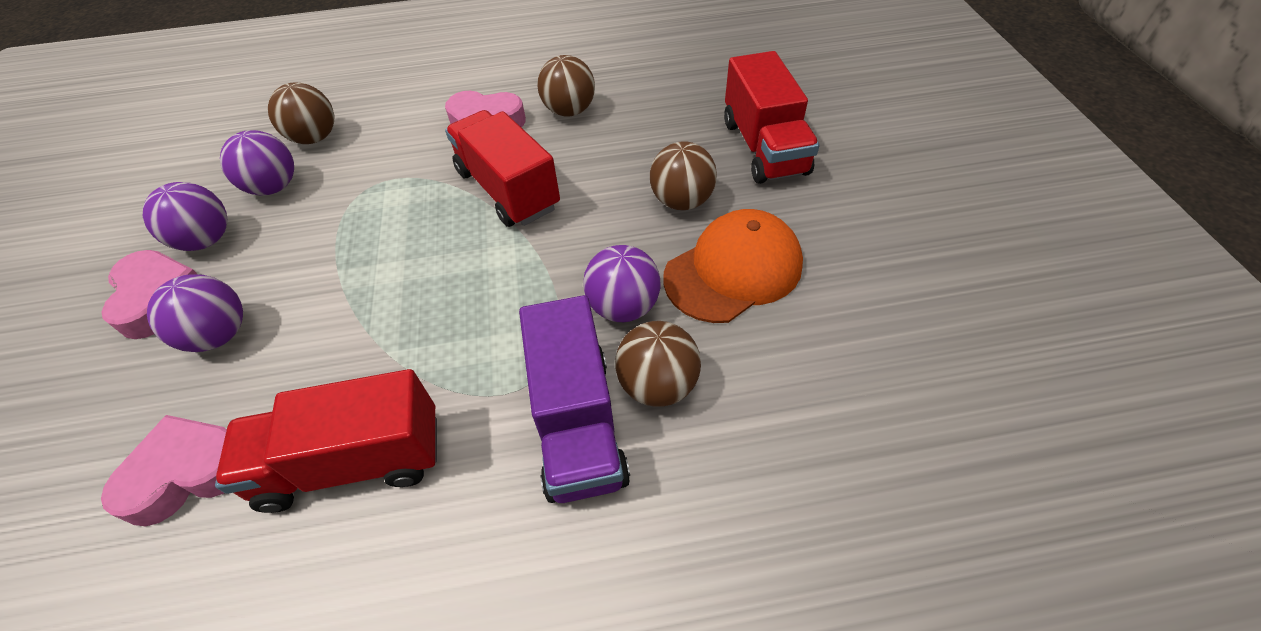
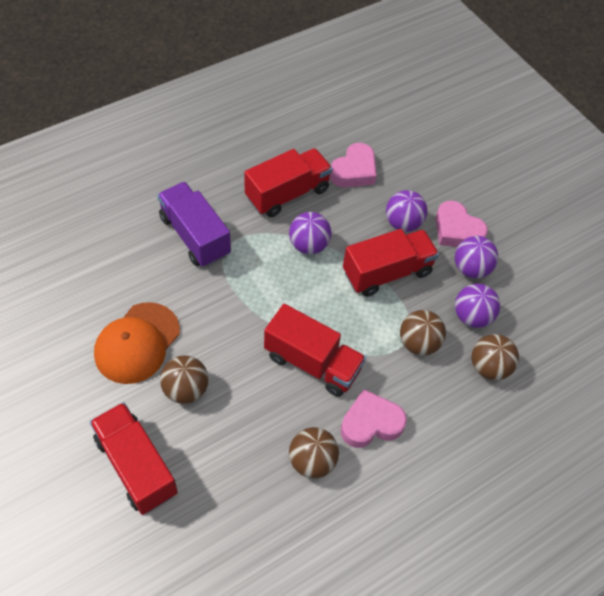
camera: 150 degrees right, 5 degrees up
purple ball [583,245,660,322] -> purple ball moved to [289,212,331,254]
brown ball [615,321,701,407] -> brown ball moved to [400,310,446,356]
none -> red truck [343,229,439,297]

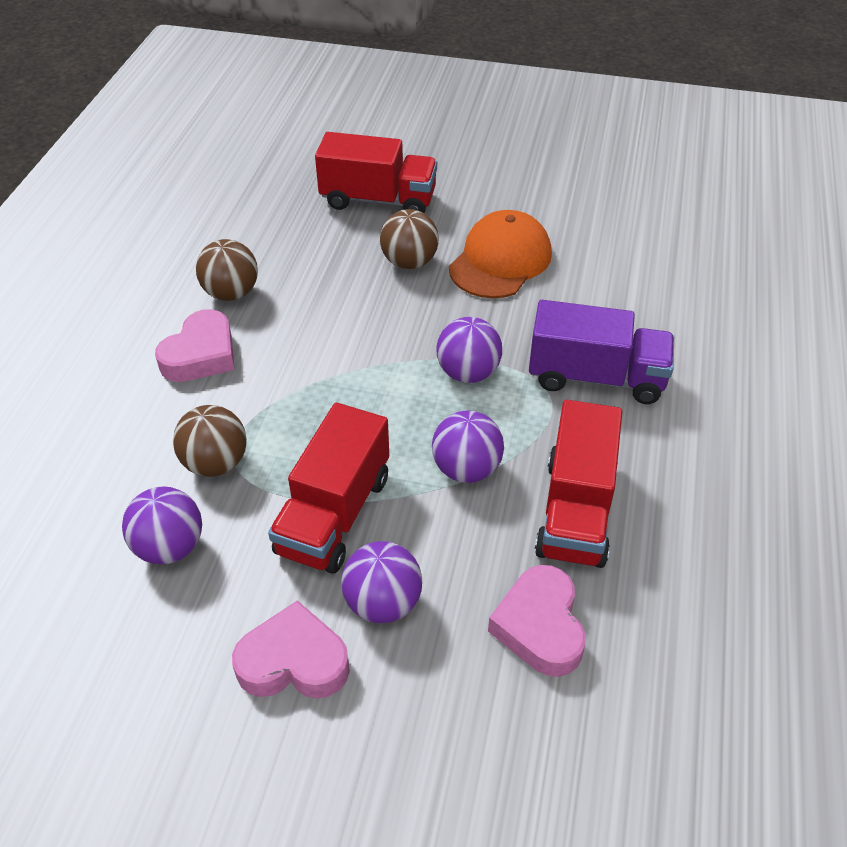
camera: 140 degrees right, 10 degrees down
orange cap [94,302,180,384] -> orange cap turned 45 degrees clockwise [449,210,552,298]
red truck [264,304,366,397] -> none
purple ball [455,236,498,278] -> purple ball moved to [436,317,502,383]
brown ball [471,334,519,380] -> none

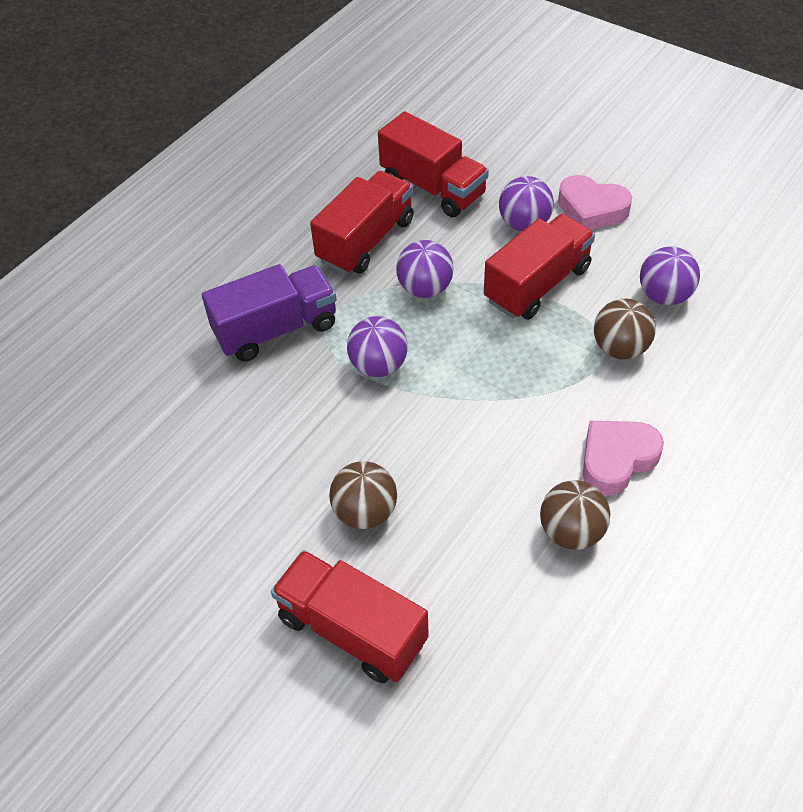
camera: 155 degrees left, 5 degrees up
orange cap [449,210,552,298] -> none
pink heart [488,565,586,677] -> red truck [378,111,489,217]
purple truck [529,300,674,404] -> purple truck turned 120 degrees clockwise [202,264,337,362]

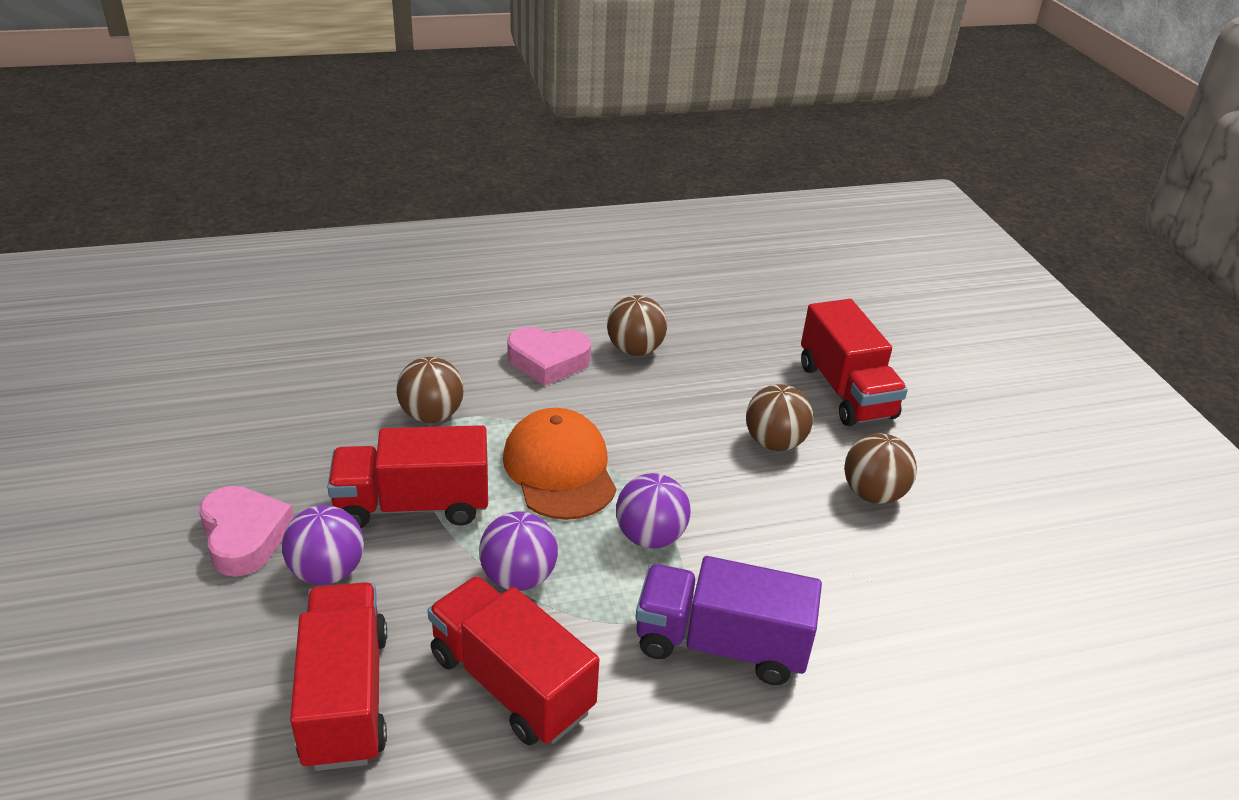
camera: 145 degrees left, 15 degrees down
red truck [310,171,414,274] -> red truck turned 60 degrees clockwise [427,576,600,745]
purple ball [640,246,700,305] -> none
none -> orange cap [503,408,616,520]
none -> brown ball [844,433,917,504]

